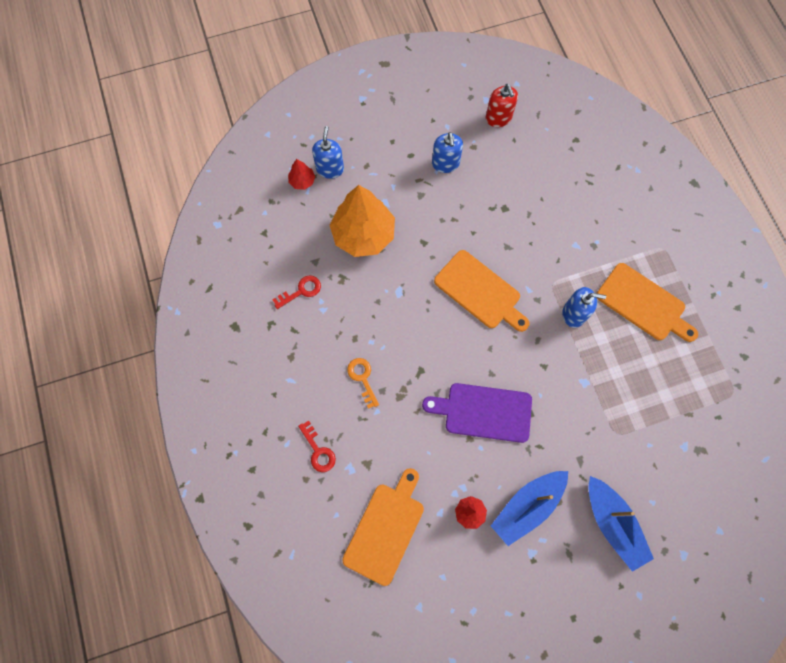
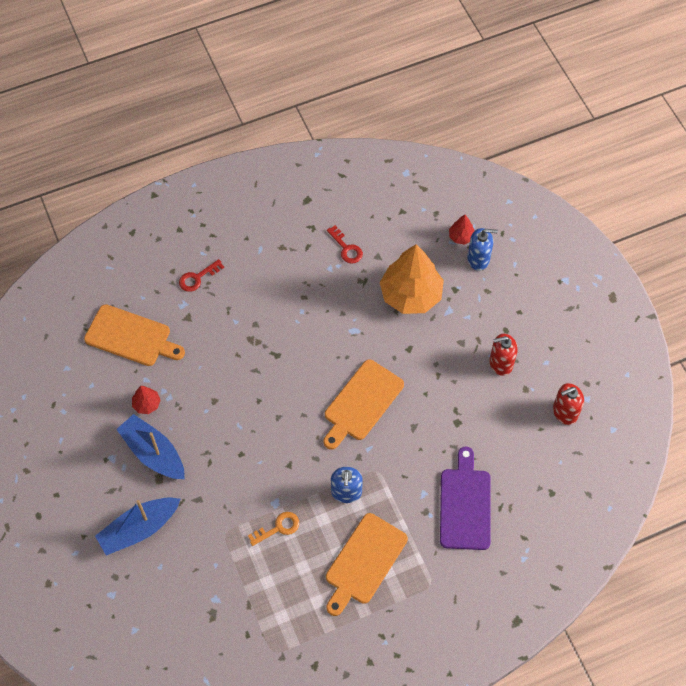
camera: 85 degrees right, 10 degrees down
orange key [347,358,379,409] -> orange key moved to [248,512,299,546]
purple cutting board [422,383,532,443] -> purple cutting board moved to [440,447,491,550]
blue soap dispenser [432,132,463,173] -> red soap dispenser [489,334,518,376]

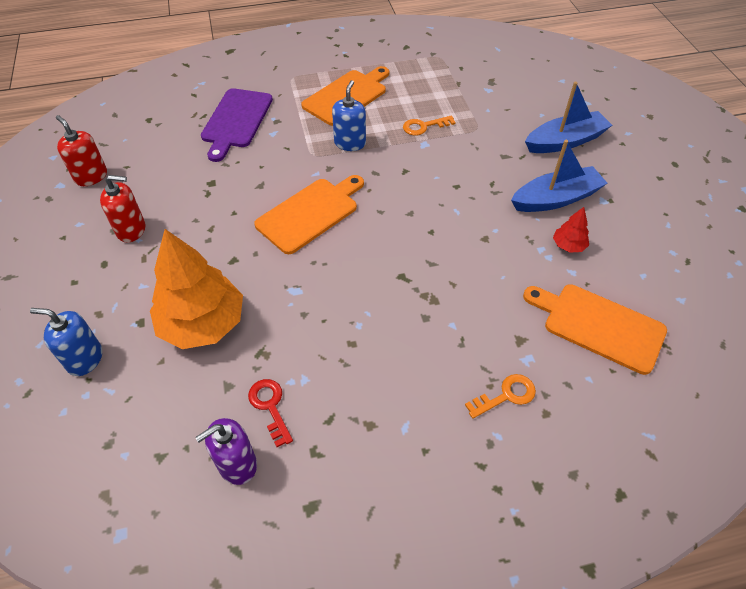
camera: 170 degrees left, 10 degrees down
blue boat [116,414,185,479] -> blue boat turned 75 degrees counterclockwise [511,140,607,212]
red key [179,259,224,292] -> orange key [465,374,536,419]
red tree [449,215,475,245] -> none
red soap dispenser [553,383,584,425] -> red soap dispenser turned 120 degrees counterclockwise [56,115,107,186]
none -> purple soap dispenser [195,418,257,485]

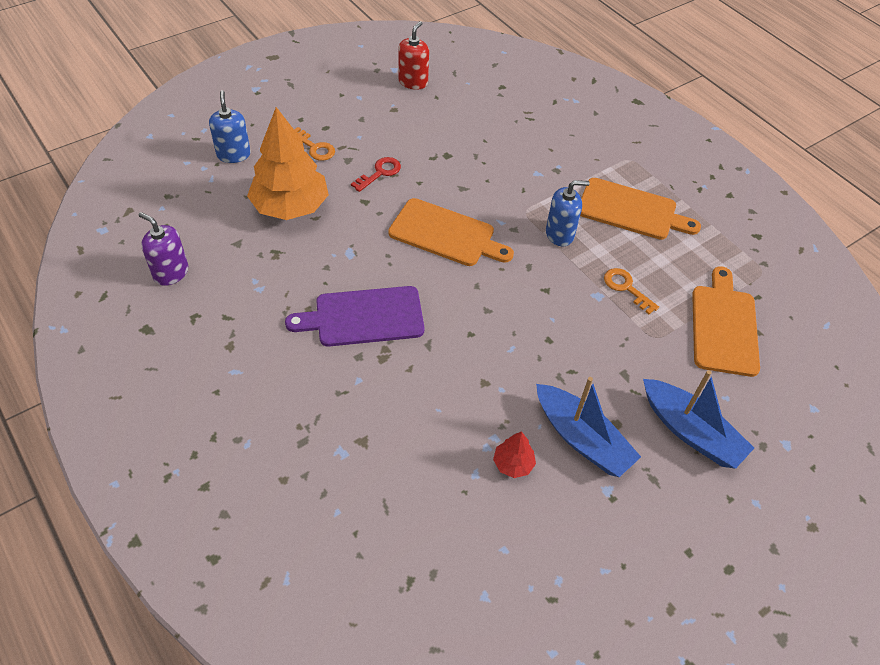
camera: 65 degrees right, 0 degrees up
red soap dispenser [100,175,145,242] -> none
purple cutting board [201,88,273,162] -> purple cutting board moved to [285,286,425,347]
red key [248,379,293,447] -> red key moved to [351,157,401,192]
orange key [465,374,536,419] -> orange key moved to [294,127,335,161]
orange cutting board [523,284,667,375] -> orange cutting board moved to [692,266,760,377]

